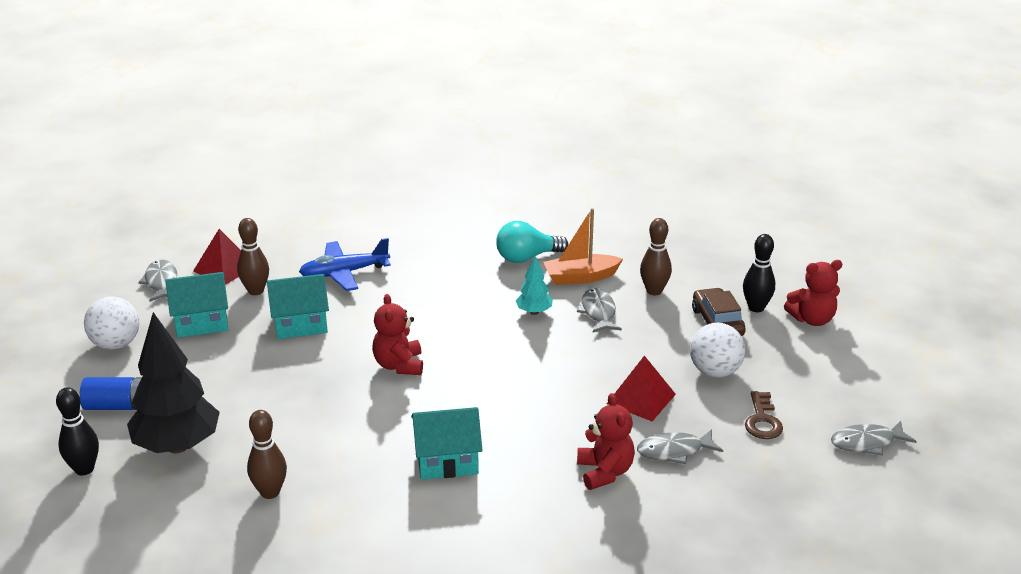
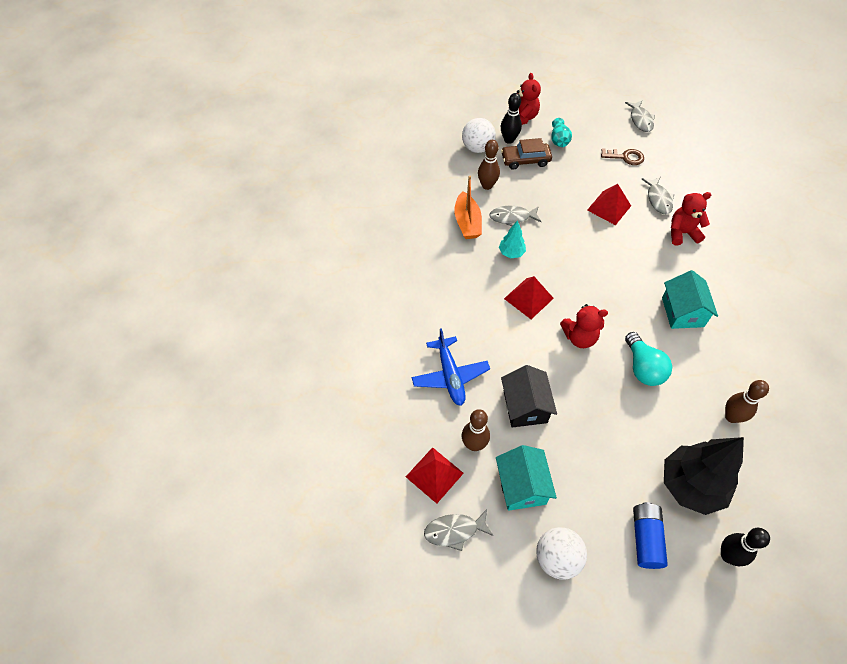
camera: 85 degrees left, 25 degrees up
turquoise house [267,274,329,339] -> black house [501,365,557,428]
turquoise light bulb [496,221,568,263] -> turquoise light bulb moved to [625,332,672,386]
white ball [690,323,745,378] -> white ball moved to [462,118,496,153]
none -> red pyramid [504,276,554,319]
none -> turquoise vase [551,118,572,147]

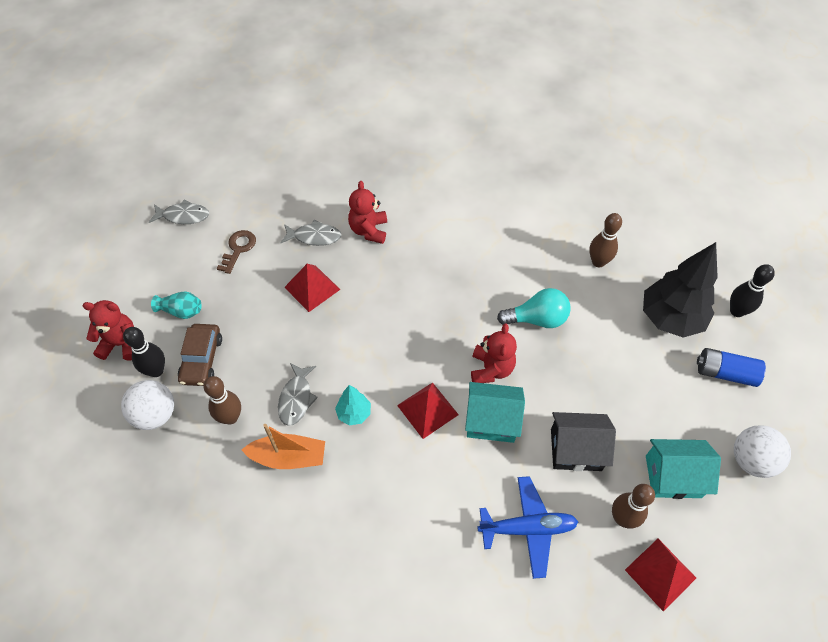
camera: 80 degrees left, 0 degrees up
grey fish [424,510,493,551] -> none
turquoise house [662,270,718,329] -> turquoise house moved to [465,382,525,443]

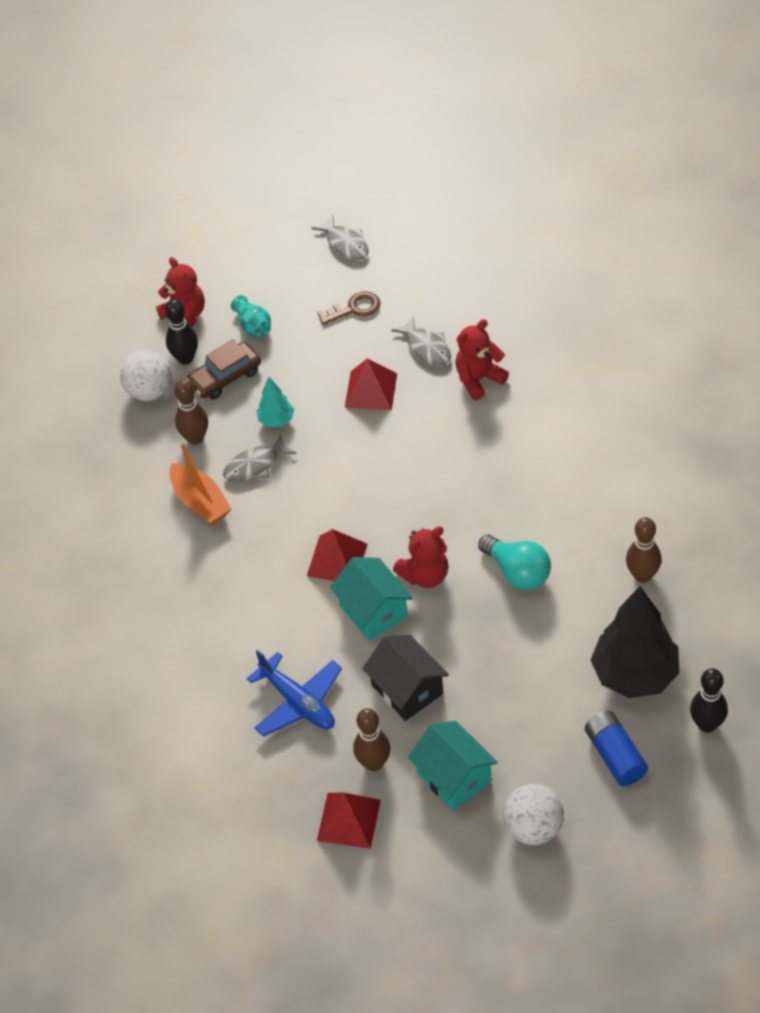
camera: 55 degrees right, 5 degrees down
turquoise tree [335,385,371,426] -> turquoise tree moved to [256,377,294,427]

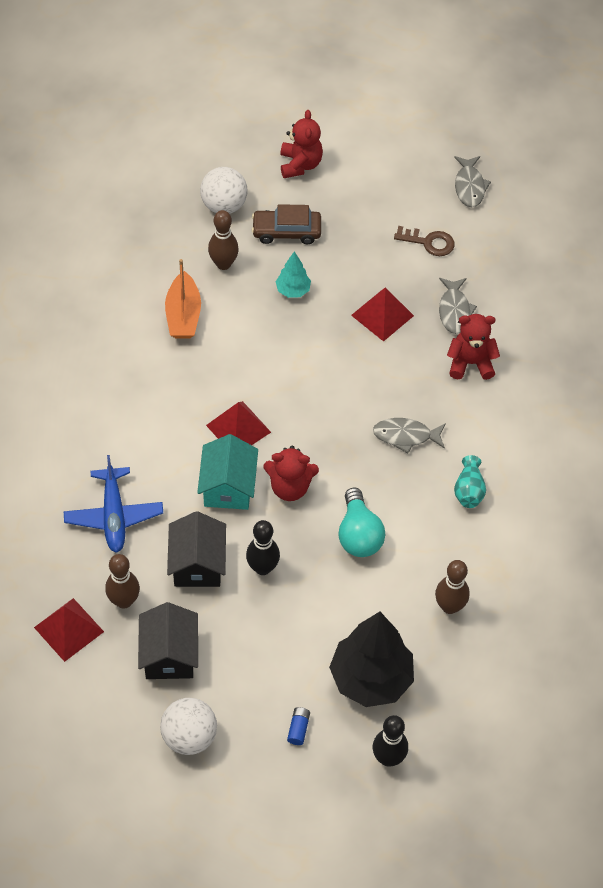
camera: 30 degrees right, 5 degrees up
black bowling pin [165,299,198,365] -> black bowling pin moved to [246,520,280,575]
grey fish [223,434,296,482] -> grey fish moved to [373,418,446,453]
turquoise vase [231,295,271,337] -> turquoise vase moved to [454,455,486,508]
turquoise house [408,721,498,811] -> black house [138,602,198,679]
blue battery [585,711,648,786] -> blue battery [287,707,310,745], size x0.51

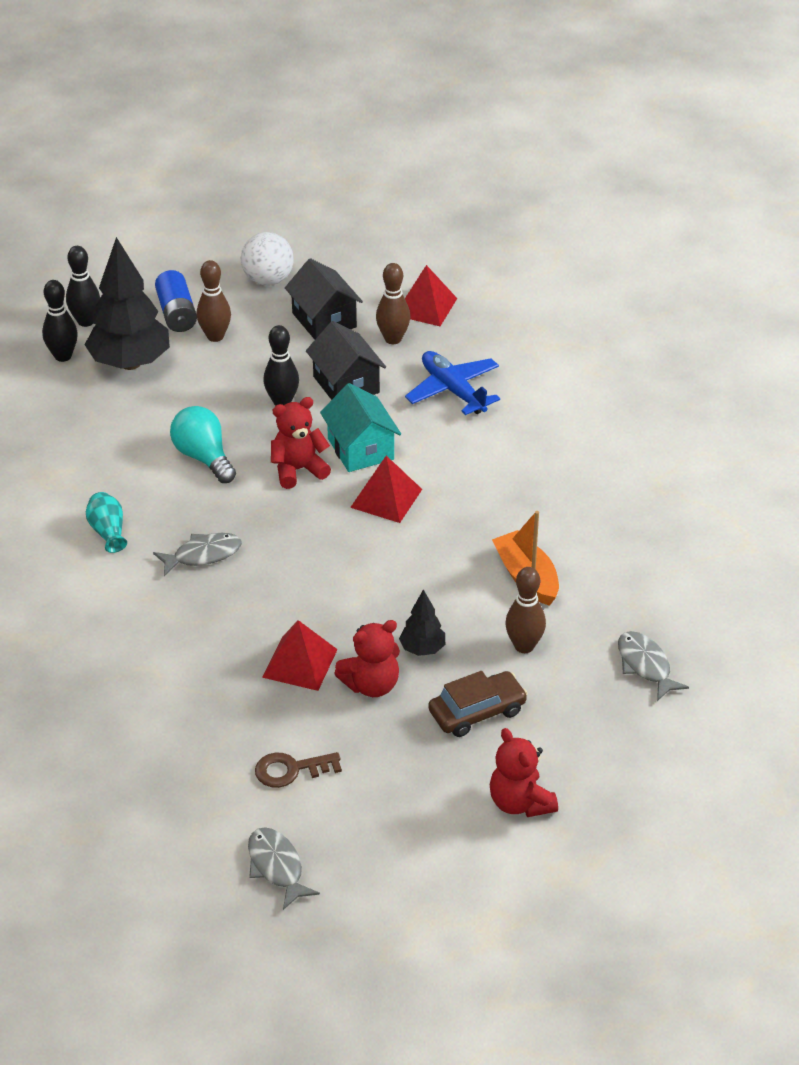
camera: 155 degrees right, 15 degrees down
white ball [200,167,247,214] -> none
turquoise tree [276,251,311,298] -> black tree [399,589,445,656]
blue battery [287,707,310,745] -> blue battery [155,270,197,332], size x1.95
brown bowling pin [435,560,470,614] -> brown bowling pin moved to [197,260,231,342]
grey fish [439,278,477,334] -> grey fish moved to [618,631,689,701]
red teddy bear [447,314,500,380] -> red teddy bear moved to [334,620,400,697]
none -> black bowling pin [42,280,78,362]

